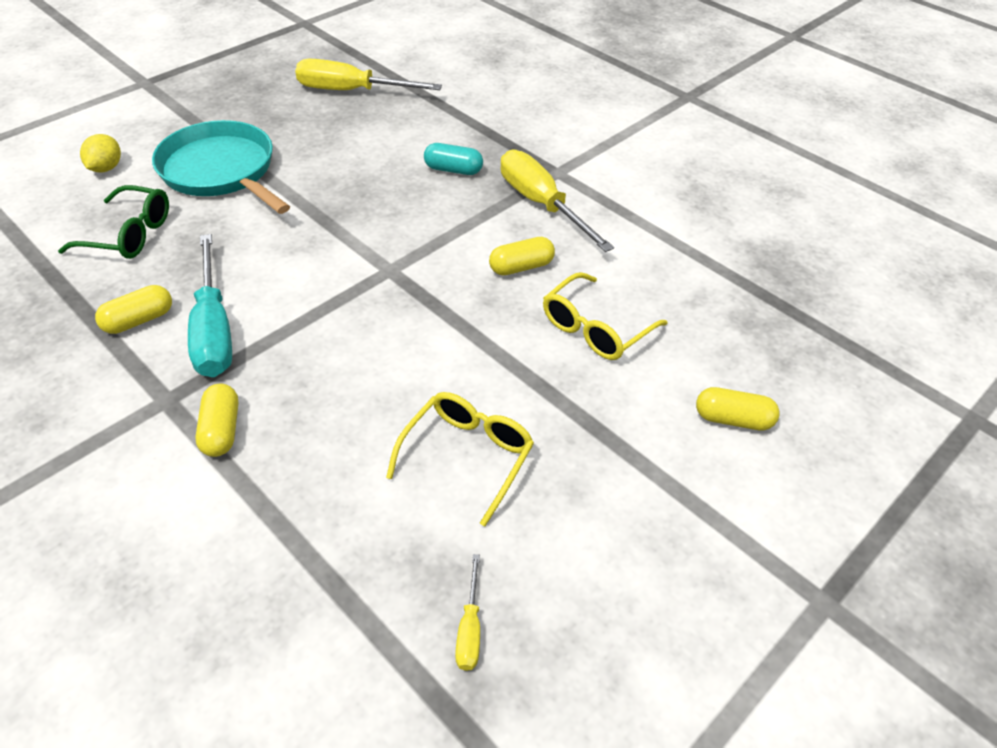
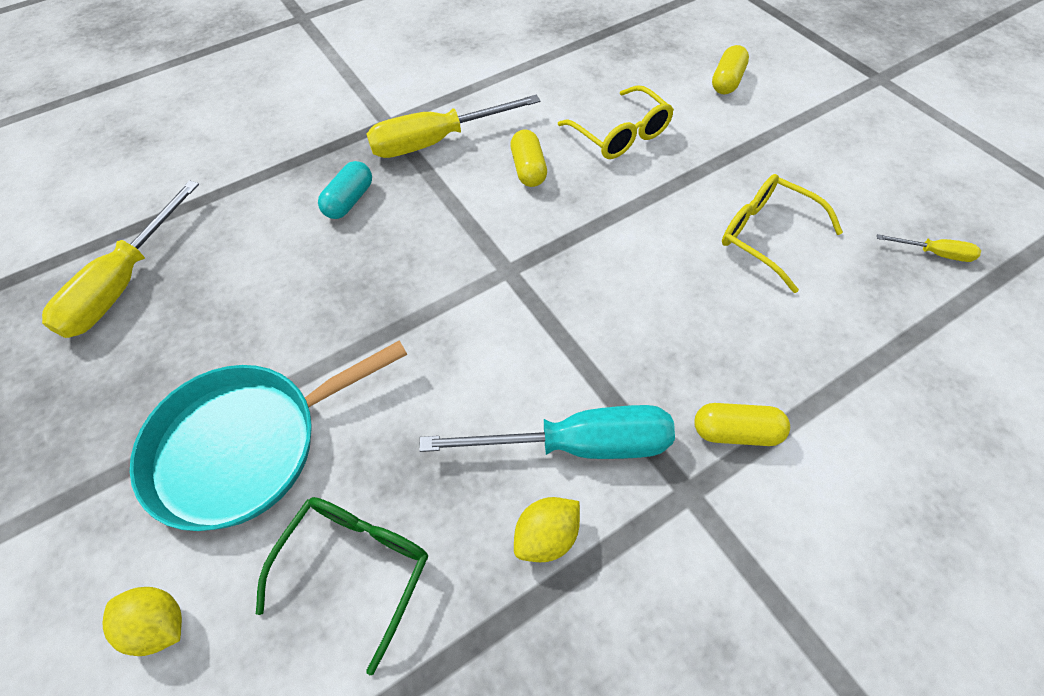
camera: 75 degrees left, 10 degrees up
yellow capsule [95,285,172,334] -> yellow lemon [514,497,580,562]

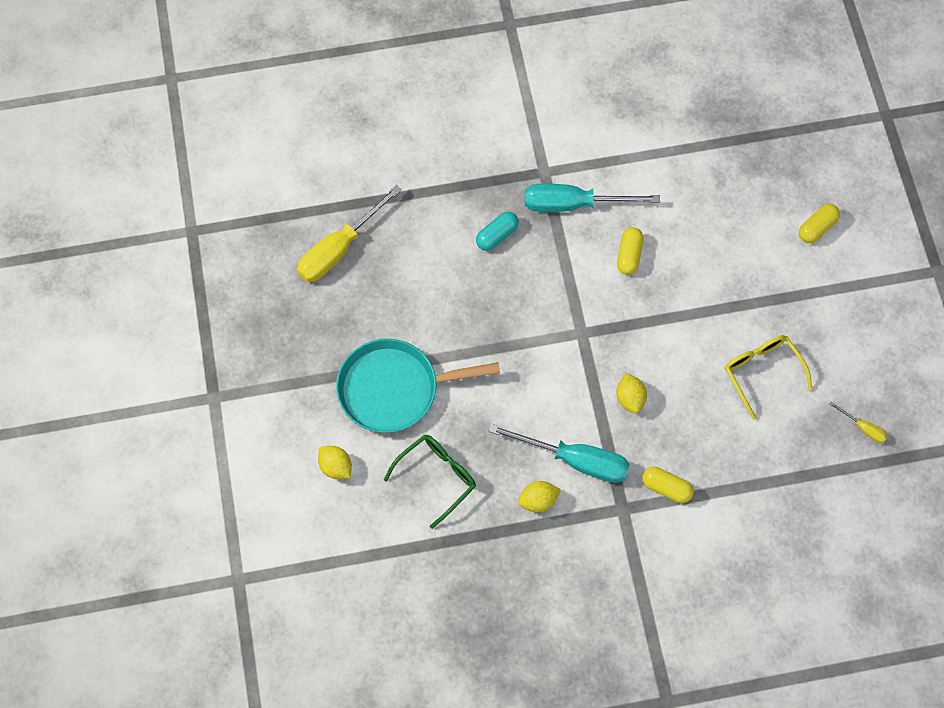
camera: 20 degrees right, 10 degrees up
yellow screwdriver [366,95,540,158] -> turquoise screwdriver [525,184,660,212]
yellow glasses [558,85,674,159] -> none
none -> yellow lemon [616,373,647,414]

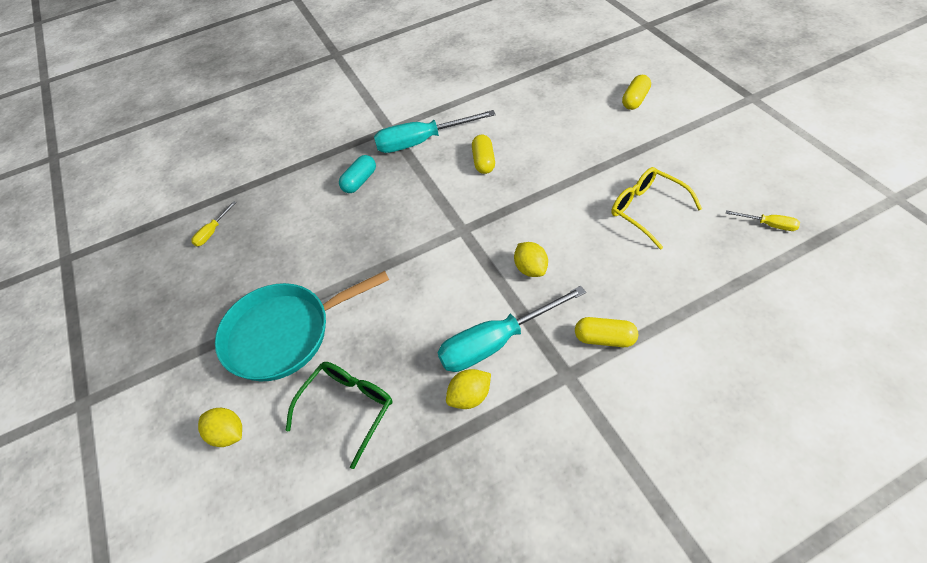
camera: 10 degrees left, 15 degrees down
yellow screwdriver [297,185,402,282] -> yellow screwdriver [191,201,236,247], size x0.46
turquoise screwdriver [489,424,630,483] -> turquoise screwdriver turned 150 degrees clockwise [437,286,586,372]

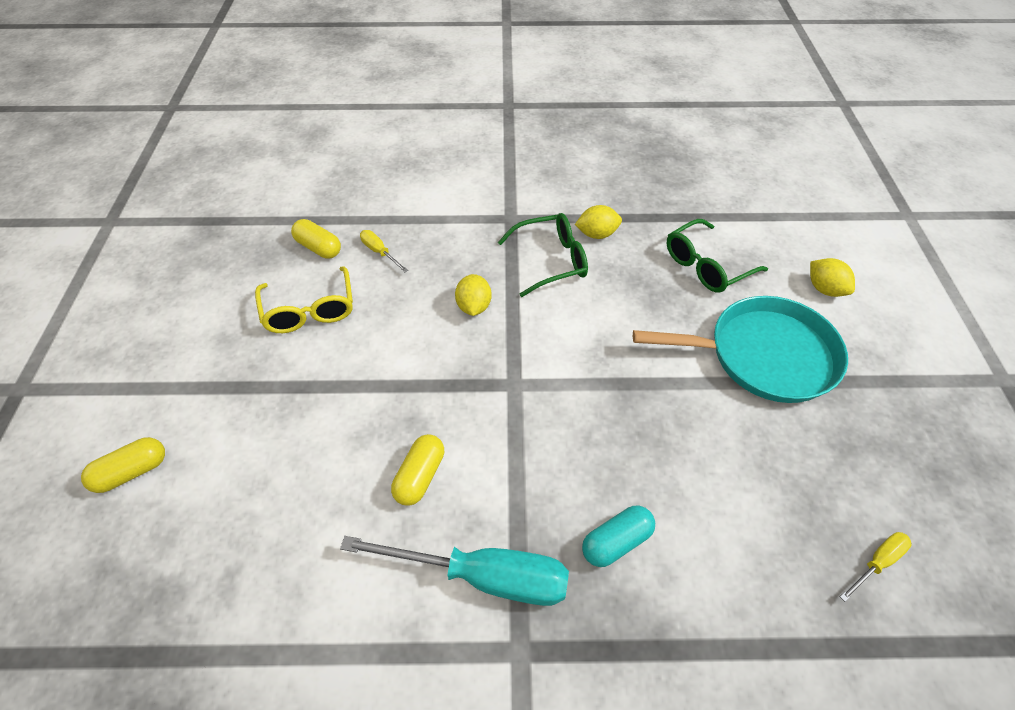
camera: 160 degrees left, 0 degrees up
turquoise screwdriver [437,286,586,372] -> green glasses [498,213,588,297]
yellow capsule [575,317,638,347] -> yellow capsule moved to [291,219,341,259]
yellow screwdriver [726,210,800,231] -> yellow screwdriver moved to [360,230,408,272]

